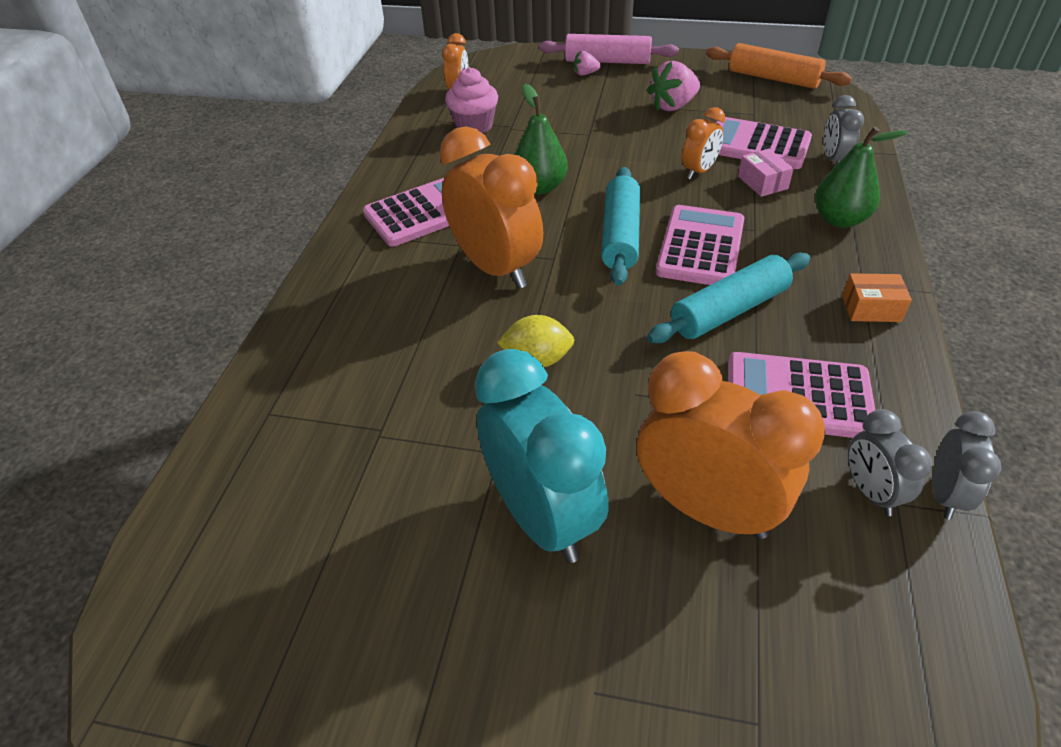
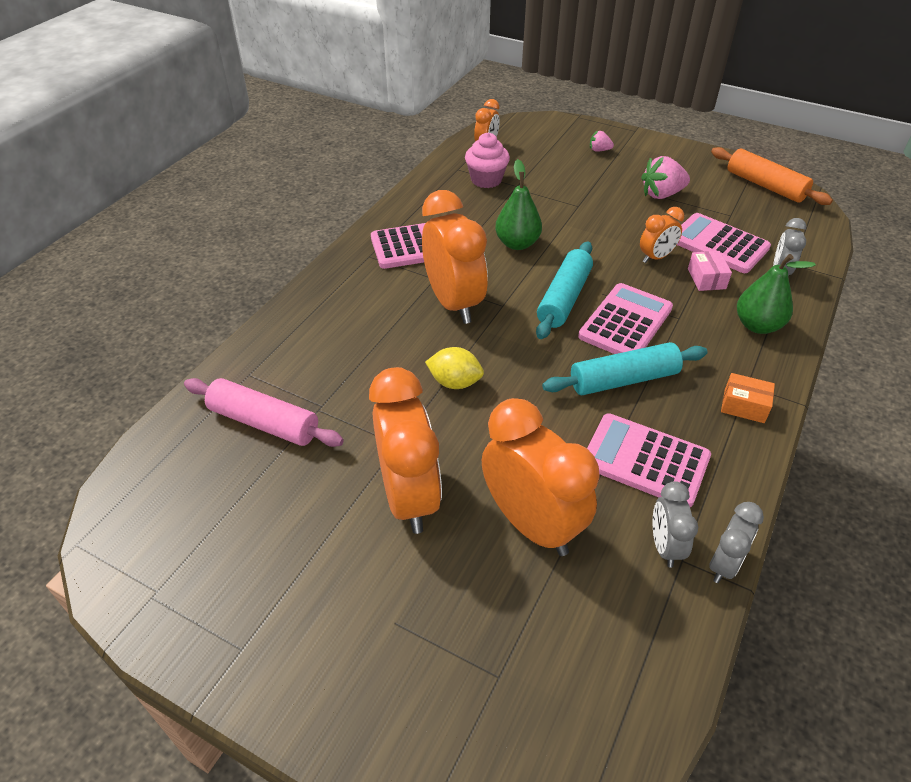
camera: 15 degrees right, 0 degrees up
turquoise clock [475,349,609,563] -> orange clock [369,367,442,534]
pink rolling pin [539,34,679,64] -> pink rolling pin moved to [184,378,344,447]

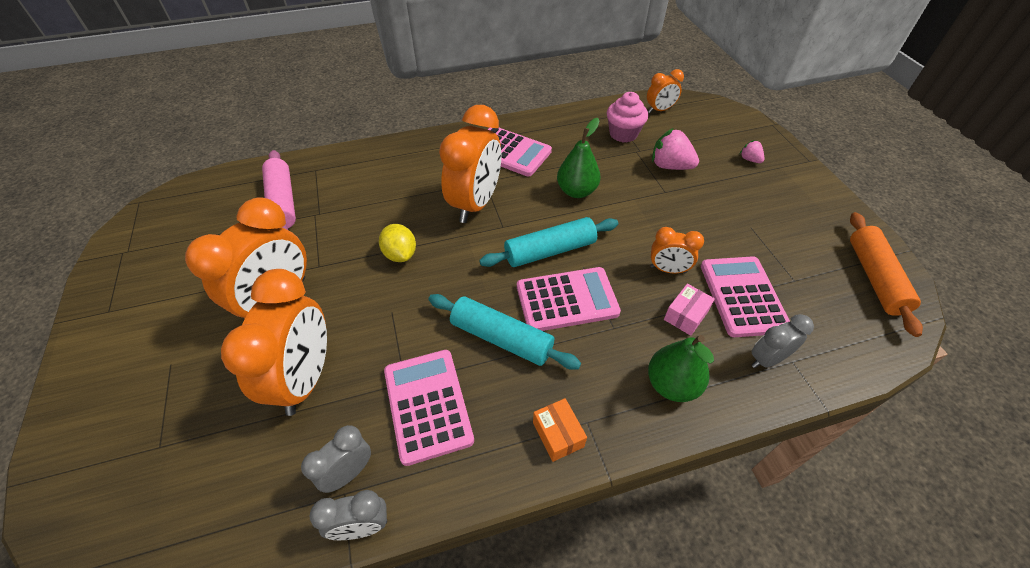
camera: 45 degrees right, 5 degrees up
pink strawberry [641,156,690,199] -> pink strawberry moved to [652,128,699,170]

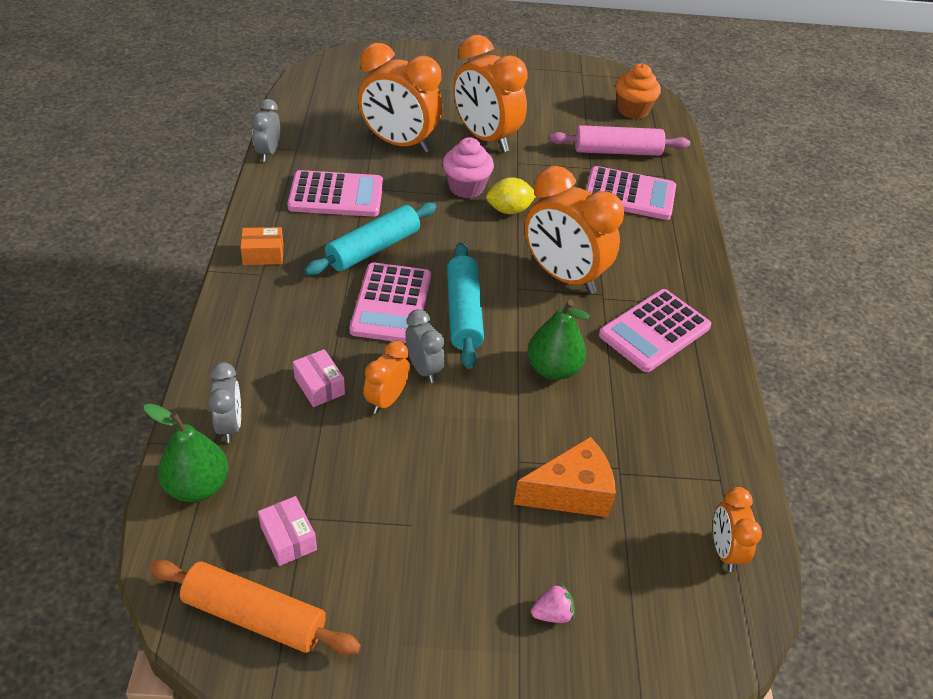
camera: 105 degrees right, 5 degrees down
grey clock [301,425,371,493] -> grey clock moved to [405,309,444,383]
pink cupcake [607,92,648,143] -> pink cupcake moved to [443,137,494,198]
green pear [648,335,714,402] -> green pear moved to [144,403,228,502]
pink strawberry [652,128,699,170] -> orange cheese [514,437,616,517]
pink calculator [701,256,790,337] -> pink calculator moved to [586,166,676,220]
none -> pink box [258,496,317,566]
none -> orange cupcake [615,64,661,119]

